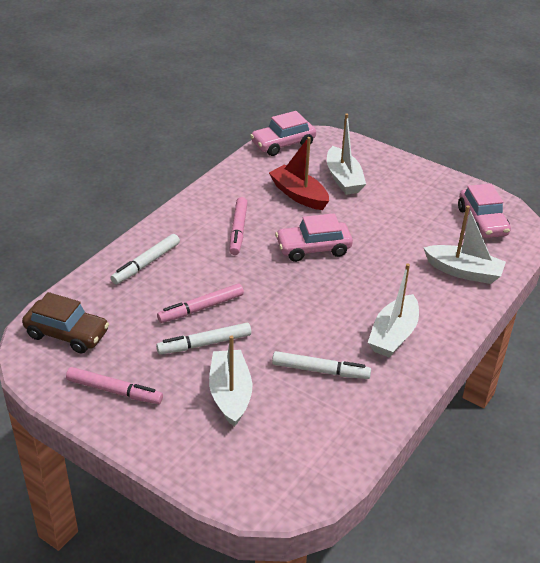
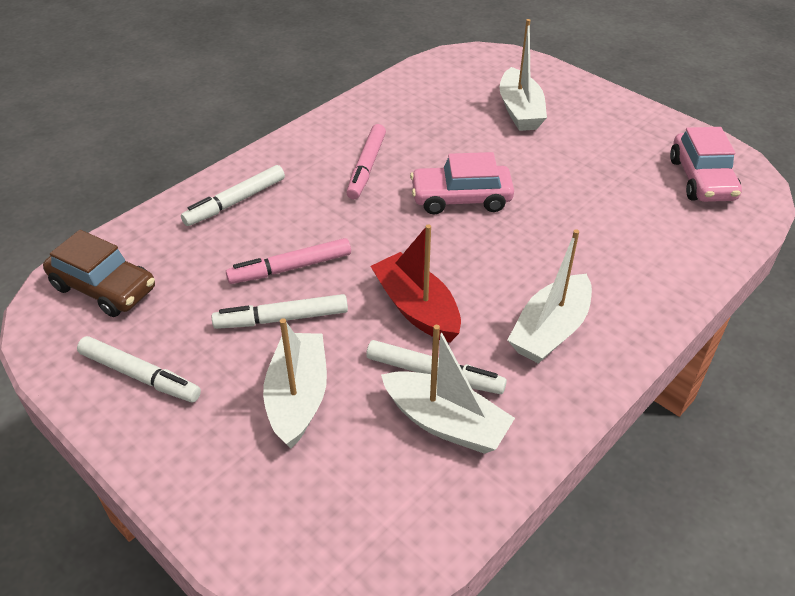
camera: 10 degrees right, 5 degrees up
pink marker [66,367,163,404] -> white marker [77,336,201,402]
pink car [250,111,316,156] -> none
red boat [269,137,329,210] -> red boat moved to [371,224,461,343]
white boat [424,205,506,284] -> white boat moved to [381,325,515,454]

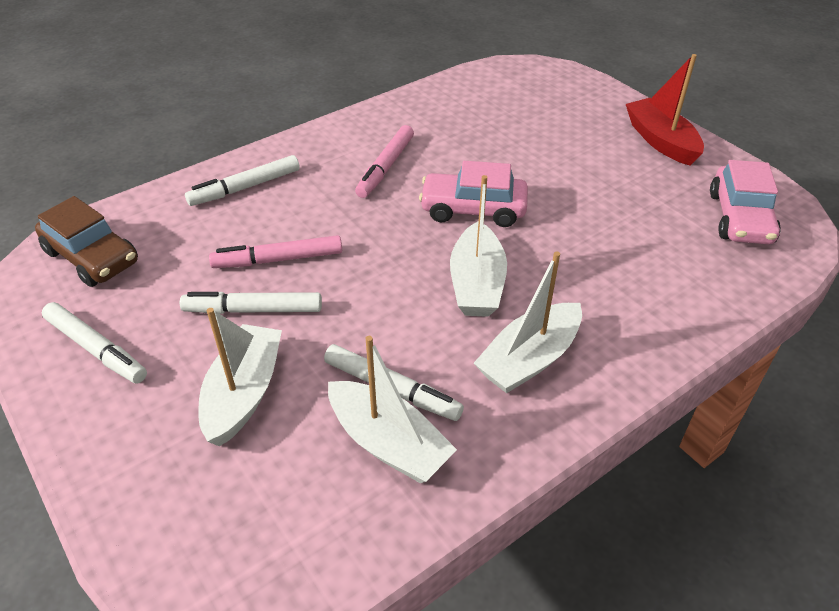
camera: 10 degrees right, 0 degrees up
red boat [371,224,461,343] -> red boat moved to [626,54,704,165]
white boat [500,19,547,131] -> white boat moved to [450,175,507,317]

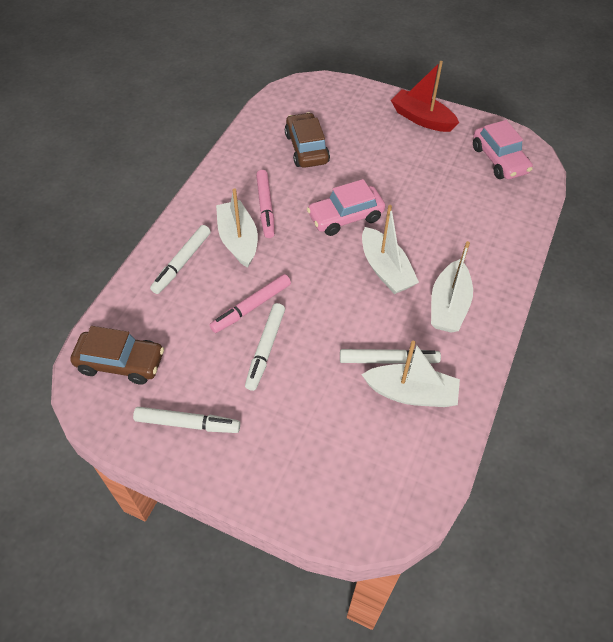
camera: 30 degrees left, 10 degrees up
white marker [180,292,322,314] -> white marker turned 45 degrees counterclockwise [245,303,285,391]
white boat [198,308,282,447] -> white boat moved to [216,188,258,268]
none -> brown car [285,112,330,168]

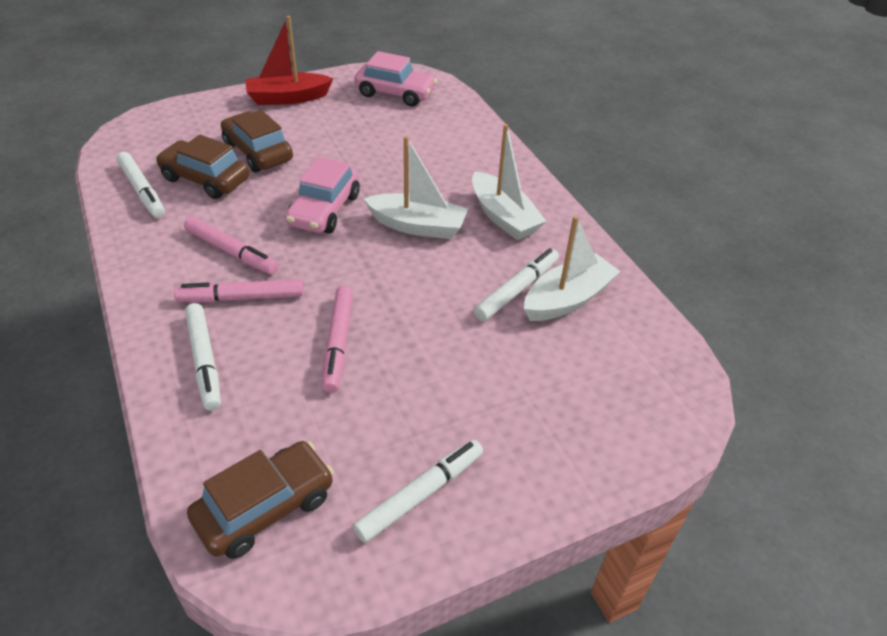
camera: 50 degrees left, 10 degrees down
white boat [216,188,258,268] -> pink marker [174,279,304,303]
white marker [245,303,285,391] -> white marker moved to [116,152,165,218]
none -> brown car [221,110,293,172]

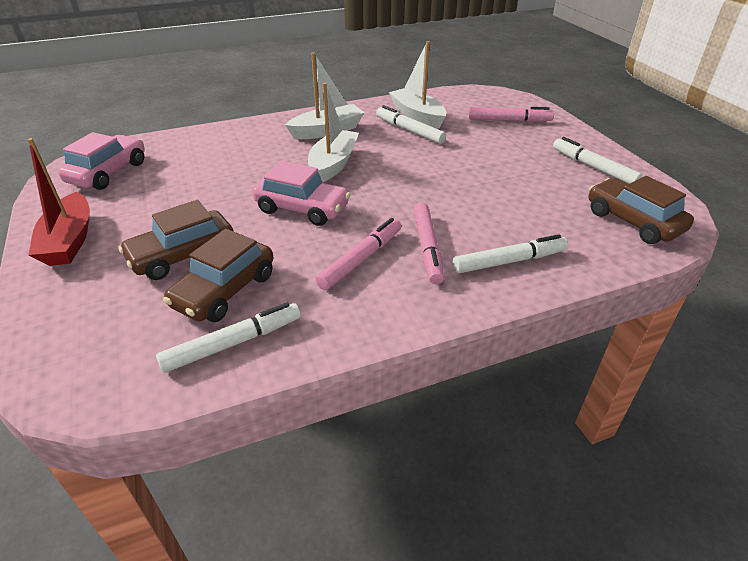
camera: 85 degrees left, 5 degrees down
pink marker [322,286,353,393] -> pink marker moved to [469,107,554,122]

